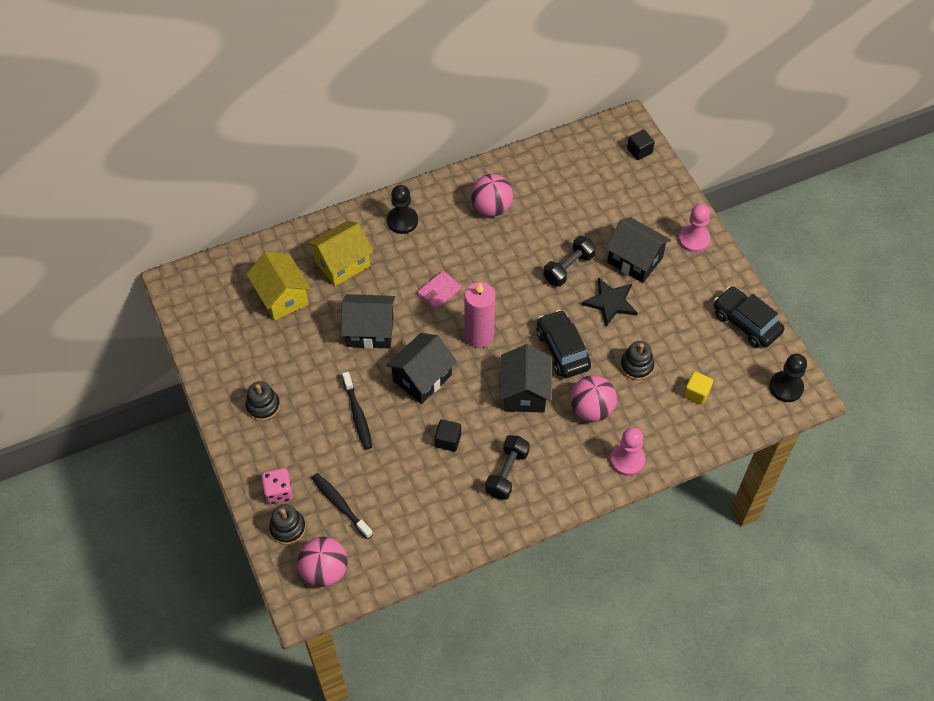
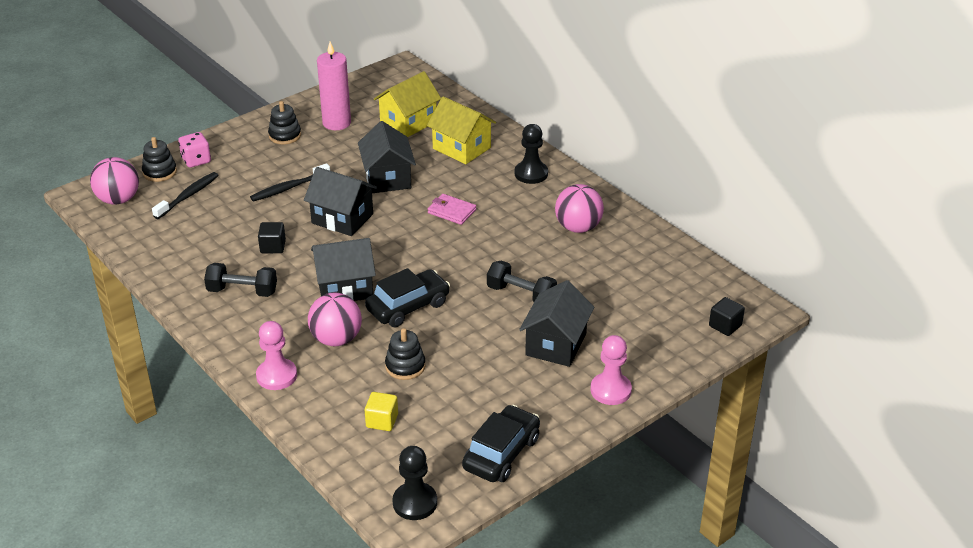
camera: 75 degrees right, 20 degrees down
pink candle [464,282,495,348] -> pink candle moved to [317,42,351,130]
black star [582,277,638,326] -> none

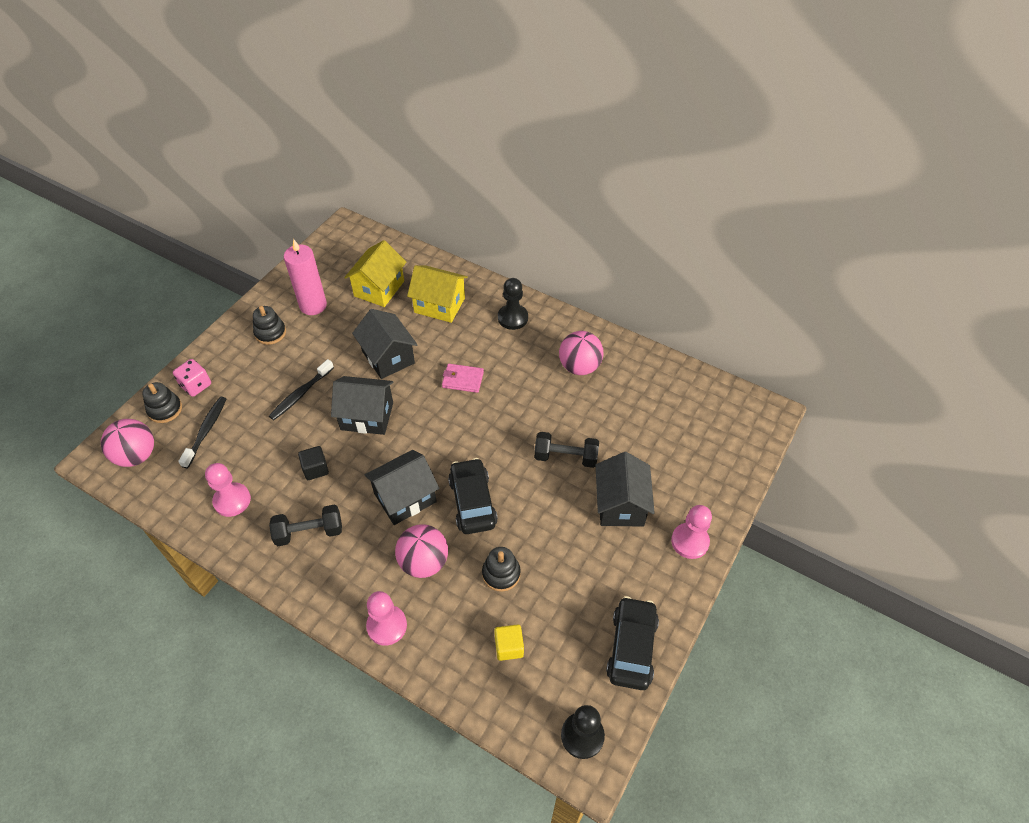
camera: 20 degrees left, 15 degrees up
black car [365,268,450,327] -> black car turned 45 degrees counterclockwise [448,458,498,534]
black cube [709,297,745,336] -> none
none -> pink pawn [205,463,251,517]

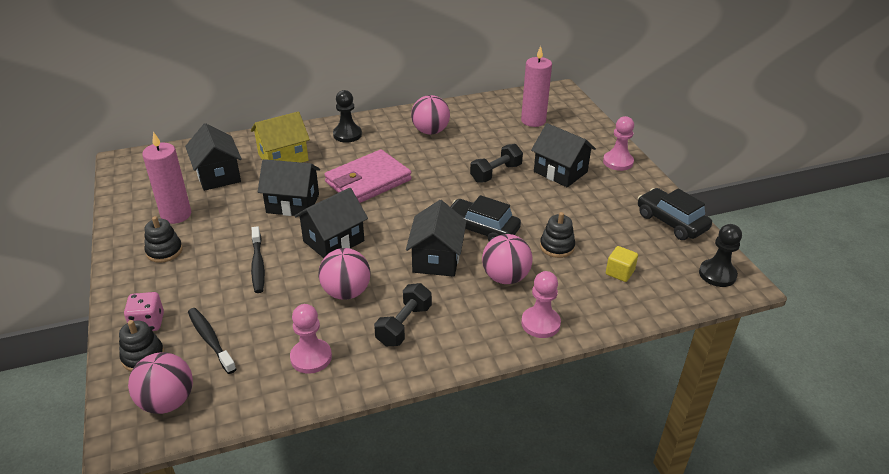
camera: 50 degrees left, 15 degrees down
black cube [298,446,329,480] -> pink ball [319,248,370,300]
yellow house [344,240,406,307] -> black house [185,123,242,191]
pink wallet [442,364,484,393] -> pink wallet [324,150,412,203], size x1.98
none -> pink candle [521,46,552,127]

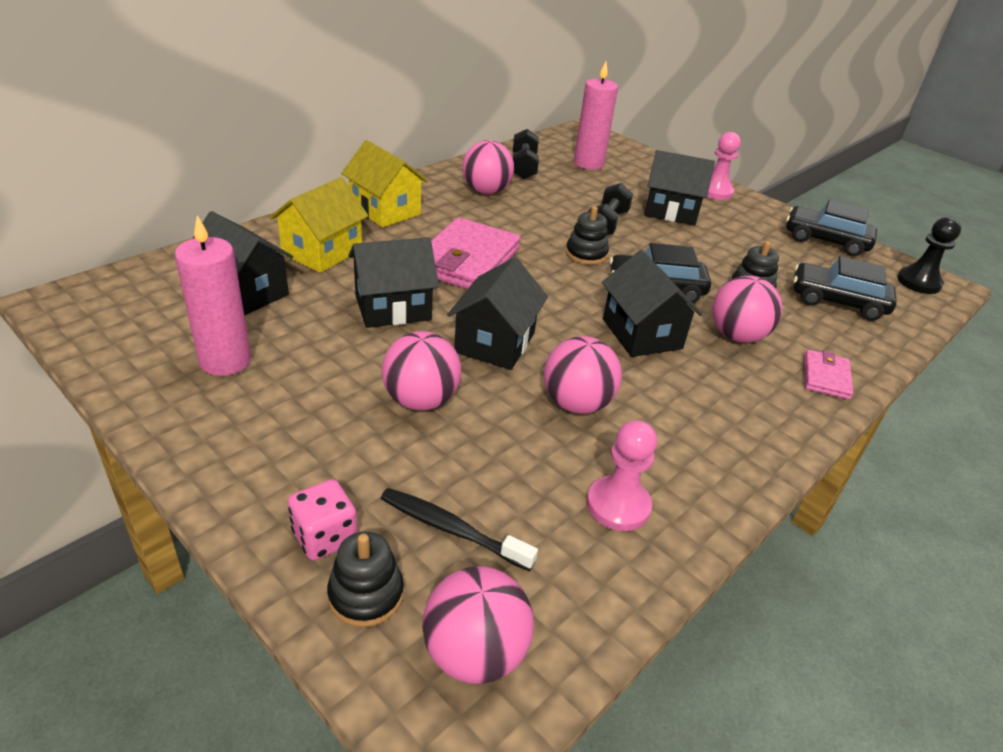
camera: 30 degrees left, 0 degrees up
black stacking toy [144,216,183,263] -> black stacking toy moved to [566,206,609,265]
black toothbrush [251,226,265,293] -> pink ball [382,331,461,411]
black pawn [333,90,362,143] -> yellow house [341,140,428,228]
black dumbbell [374,283,432,346] -> black dumbbell moved to [513,129,539,179]
pink pawn [521,271,561,338] -> pink wallet [804,349,853,400]
yellow cube [606,246,638,282] -> black car [793,256,897,321]

